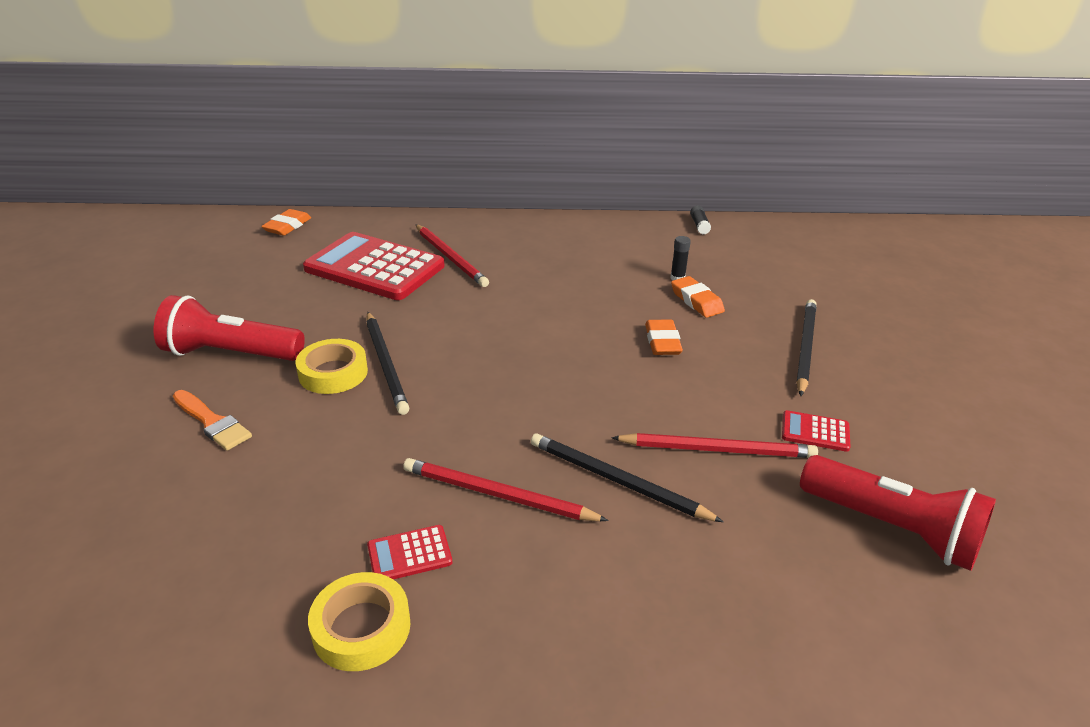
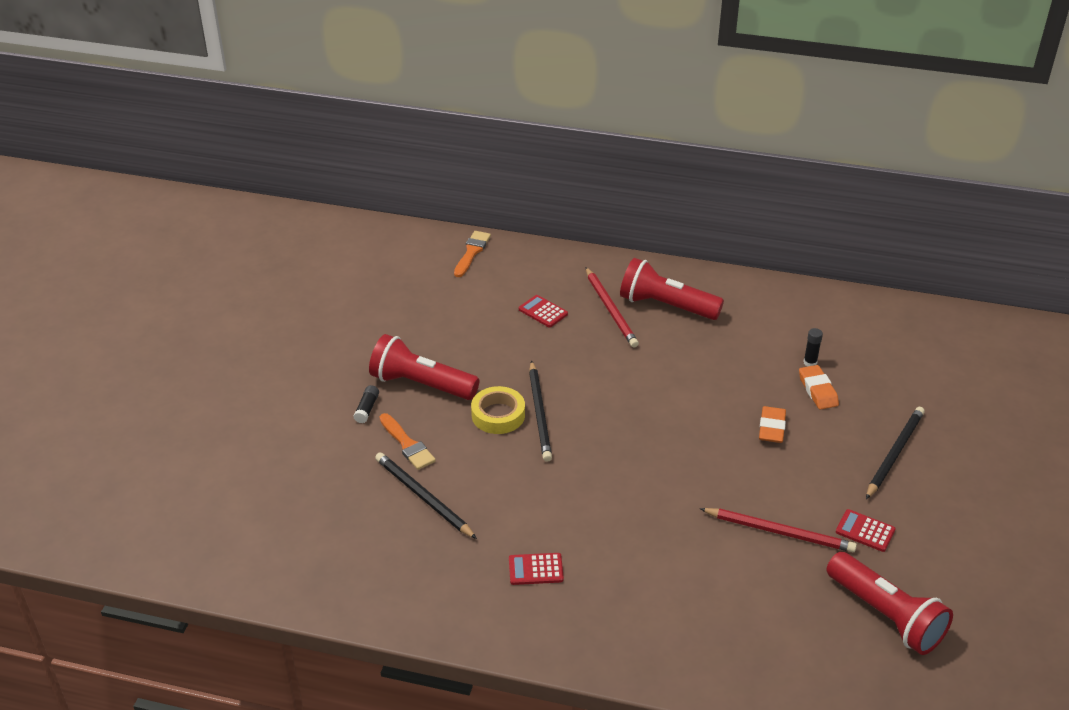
camera: 15 degrees right, 5 degrees up
orange eraser [261,209,311,236] -> orange brush [454,231,491,277]
red calculator [303,232,445,300] -> red calculator [519,295,568,328], size x0.41
yellow tape [308,572,410,671] -> none
red pencil [403,458,609,521] -> none
black pencil [531,433,723,522] -> black pencil moved to [375,452,477,539]
black glue stick [690,205,711,234] -> black glue stick moved to [353,385,379,423]
none -> red flashlight [620,258,724,320]

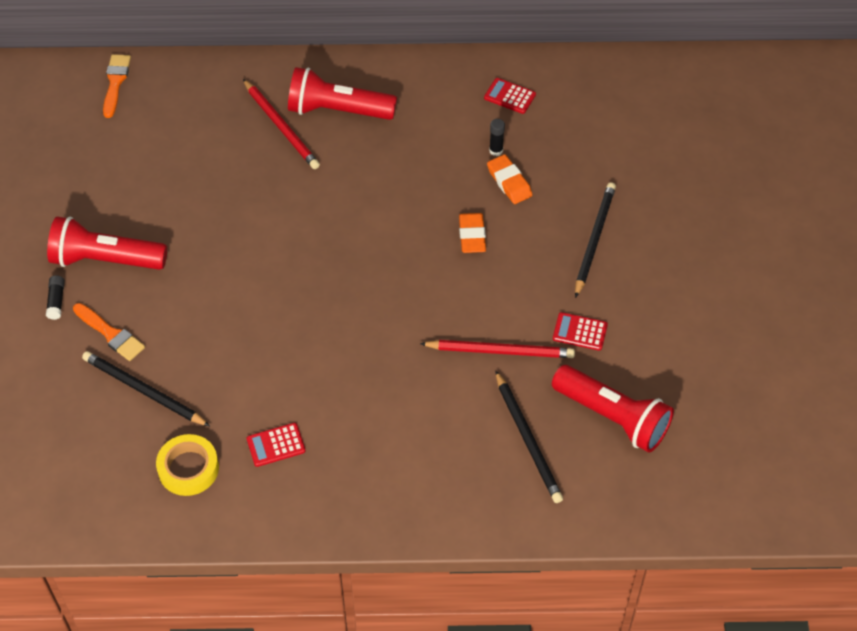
camera: 15 degrees left, 15 degrees up
yellow tape [471,386,525,434] -> yellow tape moved to [156,434,219,496]
red calculator [519,295,568,328] -> red calculator moved to [484,78,536,114]
black pencil [529,361,552,462] -> black pencil moved to [495,370,563,503]

